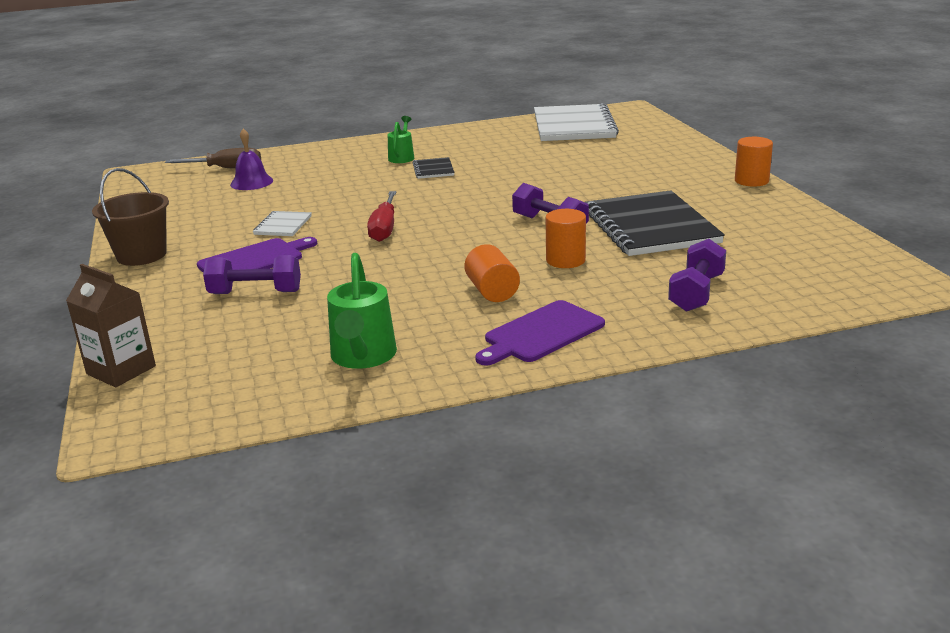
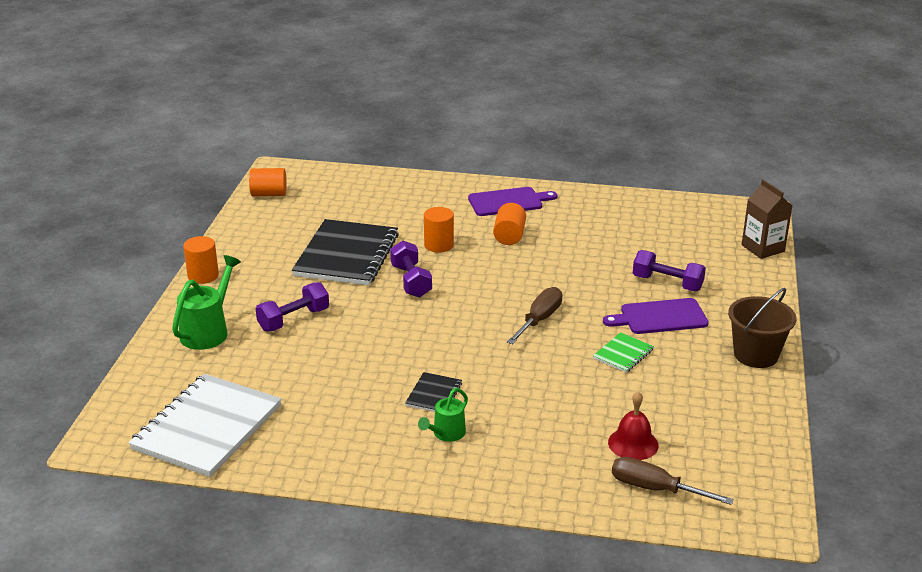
camera: 155 degrees left, 5 degrees up
purple bell [230,129,273,190] -> red bell [608,391,658,460]
white notebook [253,211,312,236] -> green notebook [593,332,654,373]
green watering can [327,253,397,369] -> green watering can moved to [172,255,241,350]
red screwdriver [367,191,396,242] -> brown screwdriver [507,287,562,344]
purple dumbbell [668,239,726,312] -> purple dumbbell moved to [256,282,329,332]
none -> orange cylinder [249,168,287,196]

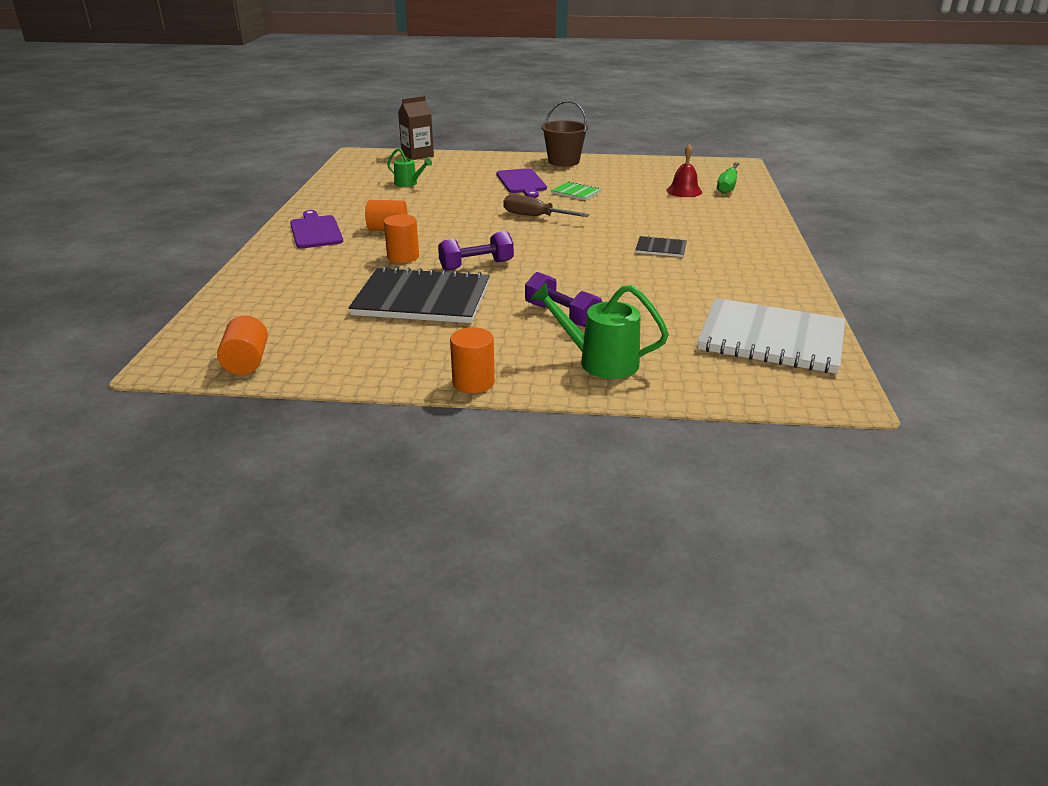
camera: 95 degrees left, 0 degrees up
green watering can [418,388,468,442] -> green watering can moved to [387,148,432,187]
brown screwdriver [612,457,734,505] -> green screwdriver [717,163,739,194]
purple dumbbell [633,250,706,291] -> none

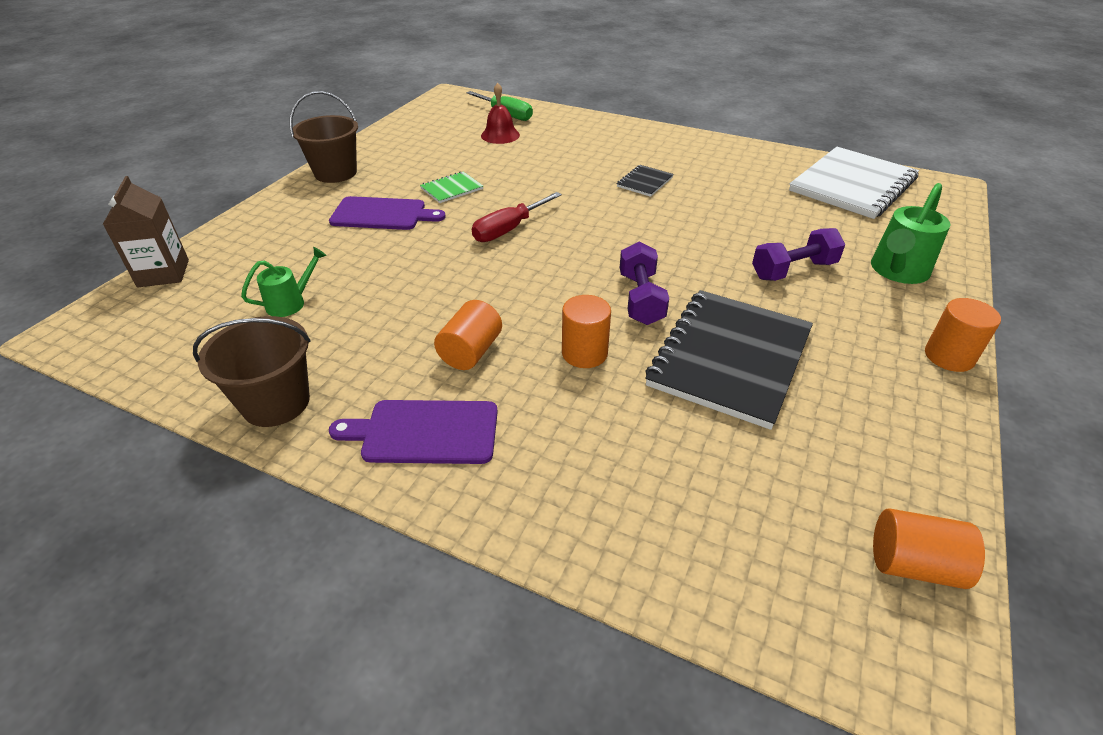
camera: 70 degrees left, 10 degrees up
brown screwdriver [503,194,590,217] -> red screwdriver [472,192,562,242]
none -> brown bucket [193,316,311,427]

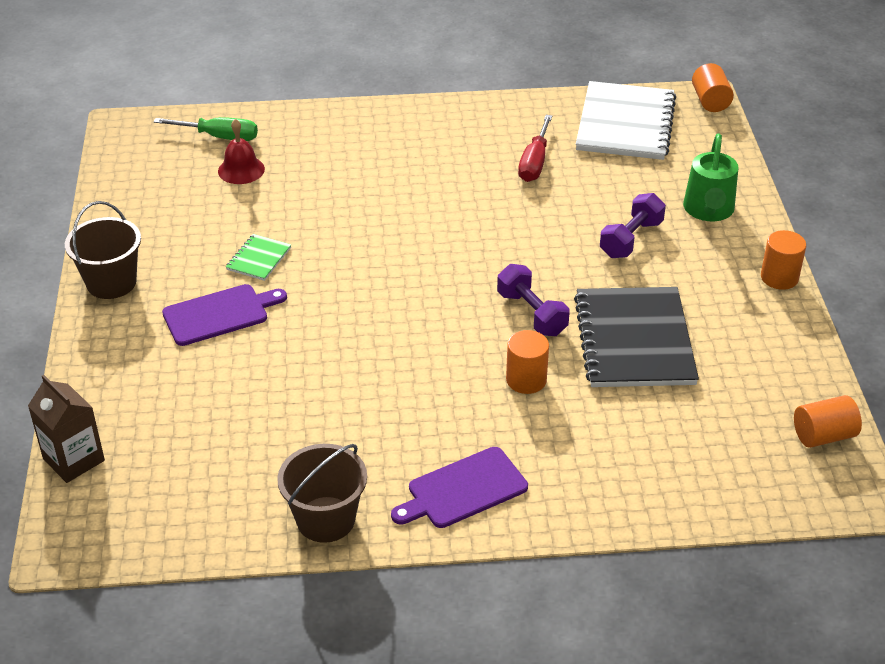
camera: 30 degrees left, 0 degrees up
green watering can [241,247,327,317] -> none
orange cylinder [434,300,502,370] -> orange cylinder moved to [692,63,734,112]
red screwdriver [472,192,562,242] -> red screwdriver moved to [518,115,552,182]
black notebook [617,165,674,197] -> none

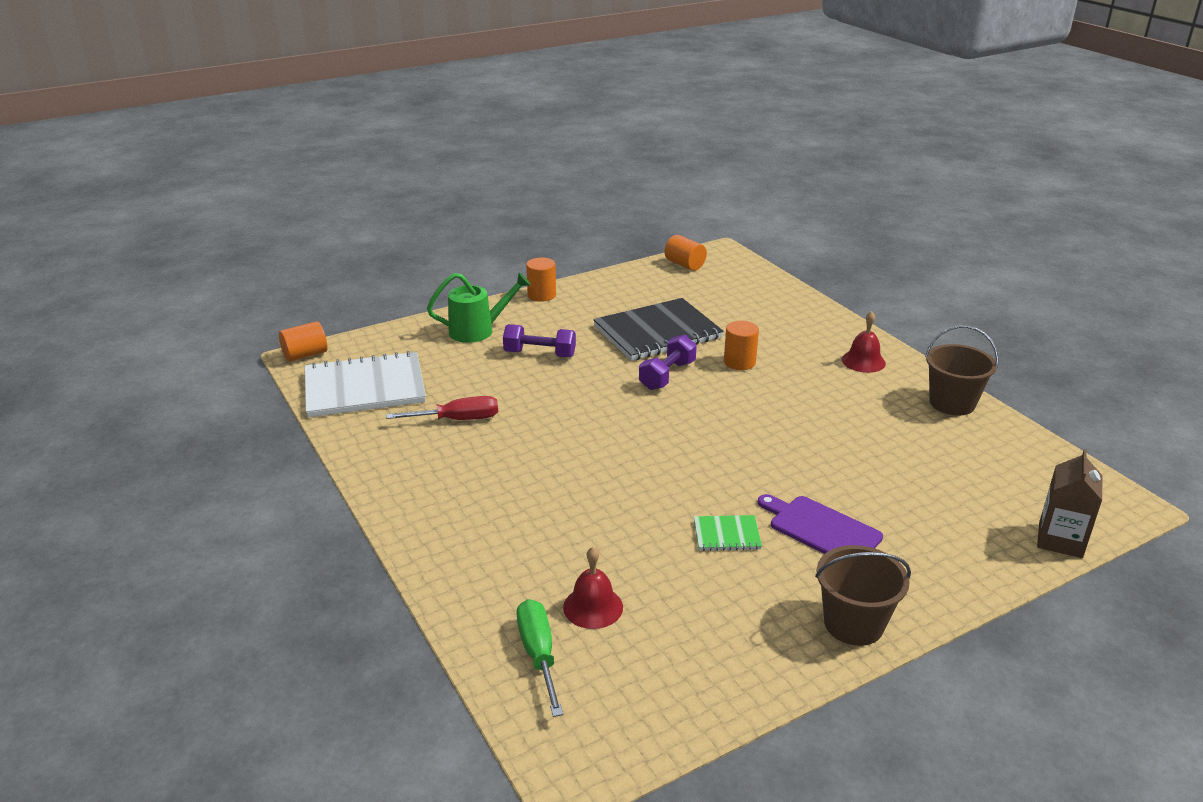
camera: 115 degrees left, 10 degrees down
purple cutting board [391,447,528,528] -> red bell [842,311,886,373]

